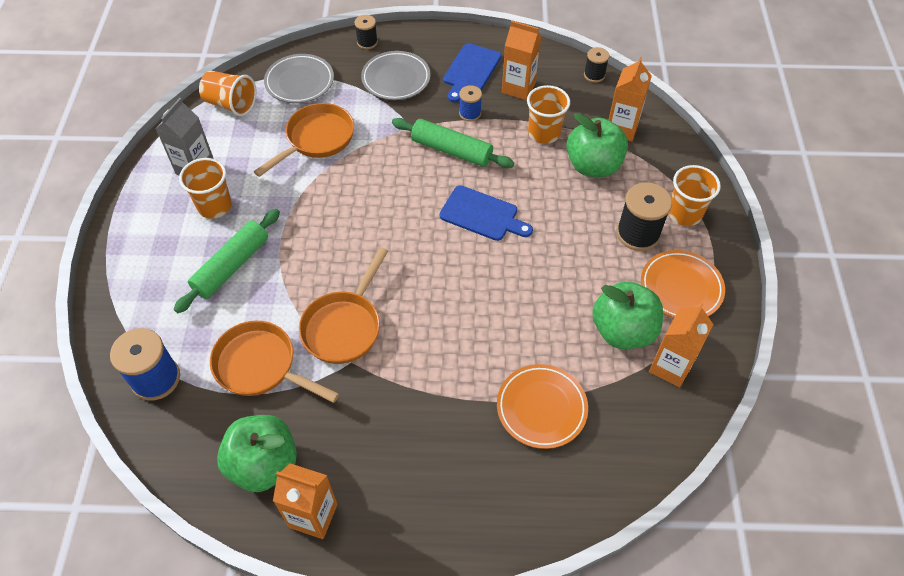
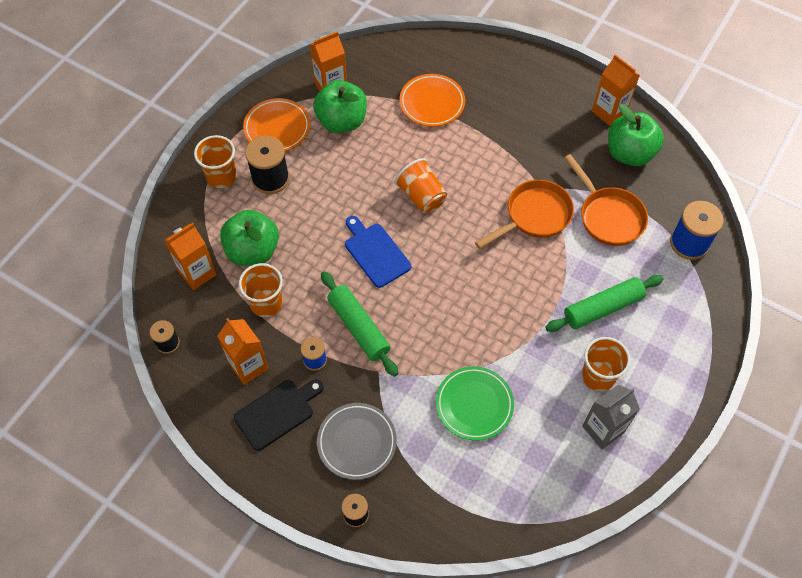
camera: 150 degrees left, 5 degrees up
orange cup [199,71,256,116] -> orange cup moved to [394,158,447,213]
orange pan [254,103,354,177] -> green plate [436,366,514,441]
grey plate [264,54,334,103] -> none
blue cutting board [443,43,501,102] -> black cutting board [234,379,324,451]

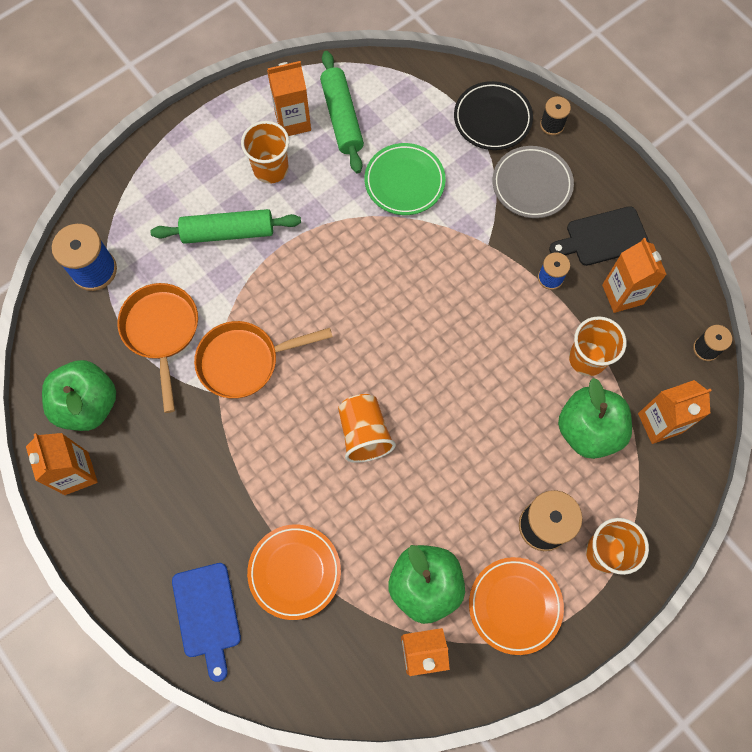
camera: 160 degrees left, 10 degrees up
green rolling pin [321,271,398,377] -> green rolling pin moved to [320,51,364,173]
blue cutting board [345,216,411,288] -> blue cutting board moved to [172,563,241,682]
grey carton [582,385,640,449] -> orange carton [267,61,311,136]
none -> black plate [454,81,533,150]

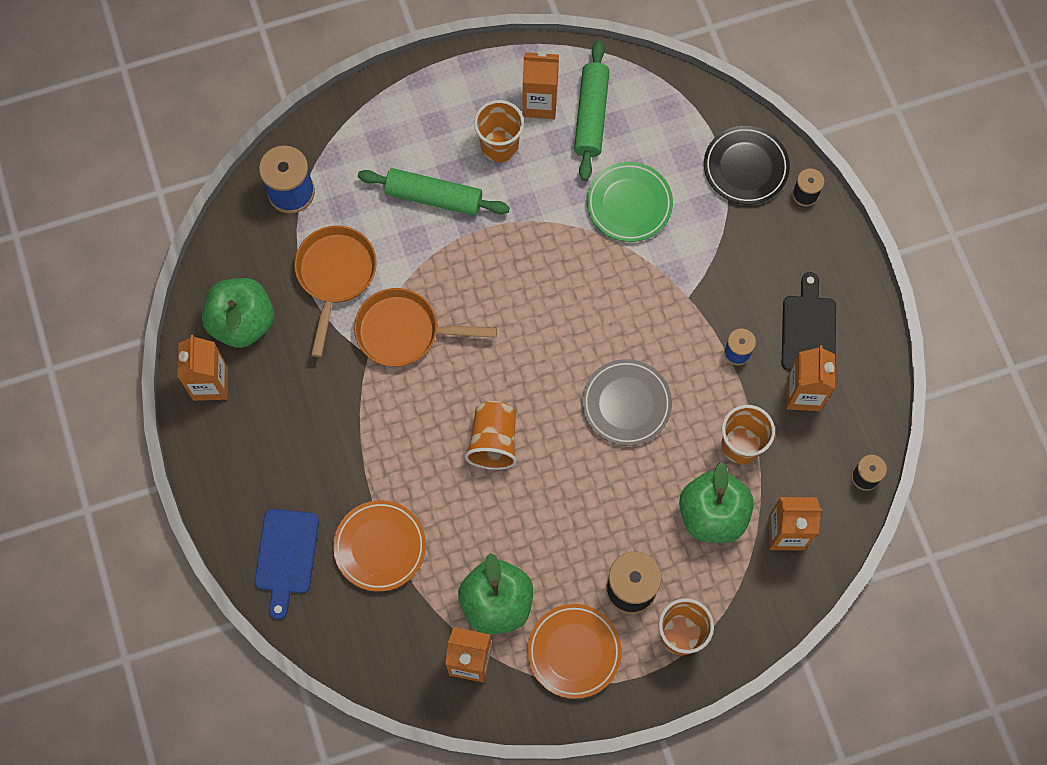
camera: 20 degrees right, 0 degrees up
grey plate [492,146,574,218] -> grey plate moved to [582,359,672,446]
black cutting board [549,206,649,266] -> black cutting board turned 90 degrees clockwise [782,272,836,371]

